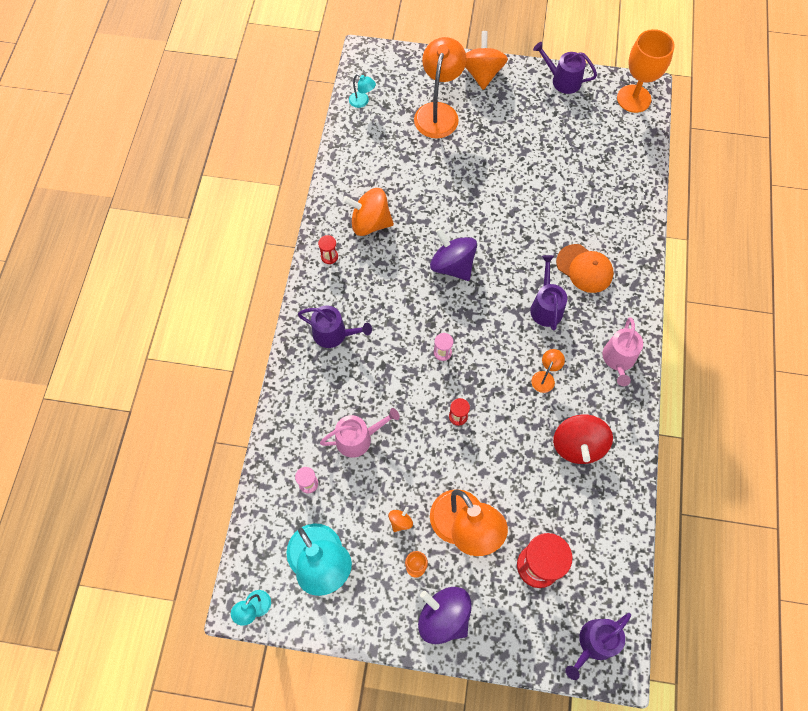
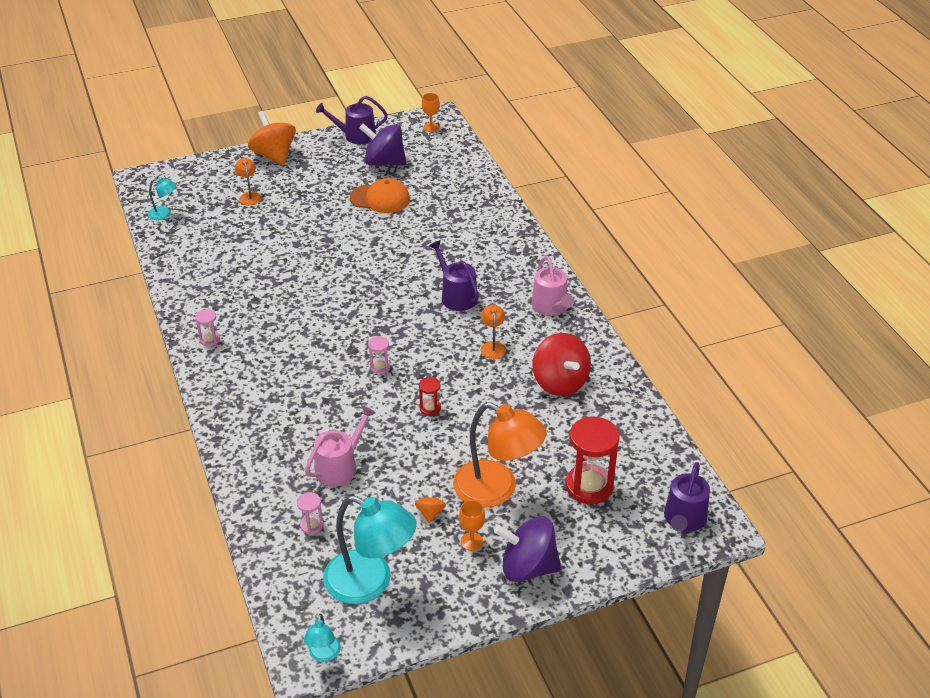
camera: 30 degrees left, 25 degrees down
purple watering can [298,305,372,348] -> none
red hourglass [318,235,338,264] -> pink hourglass [195,309,220,346]
orange spinning top [343,188,394,236] -> none
orange lamp [414,37,466,138] -> orange lamp [235,158,262,205], size x0.45
purple spinning top [430,228,477,281] -> purple spinning top moved to [359,124,407,166]
orange cap [556,244,614,293] -> orange cap moved to [350,178,410,213]
orange goblet [617,29,675,113] -> orange goblet [422,93,440,132], size x0.45

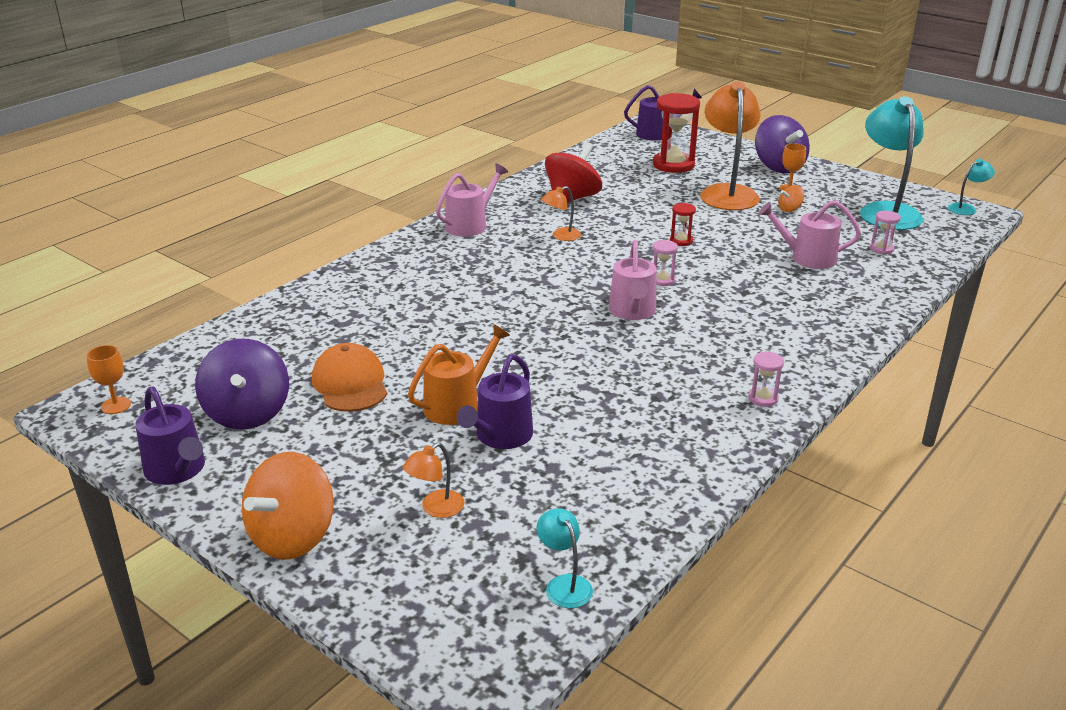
camera: 120 degrees left, 10 degrees down
purple watering can [429,240,479,311] -> purple watering can moved to [457,354,533,449]
none -> orange watering can [408,324,510,425]
none -> pink watering can [609,240,656,320]

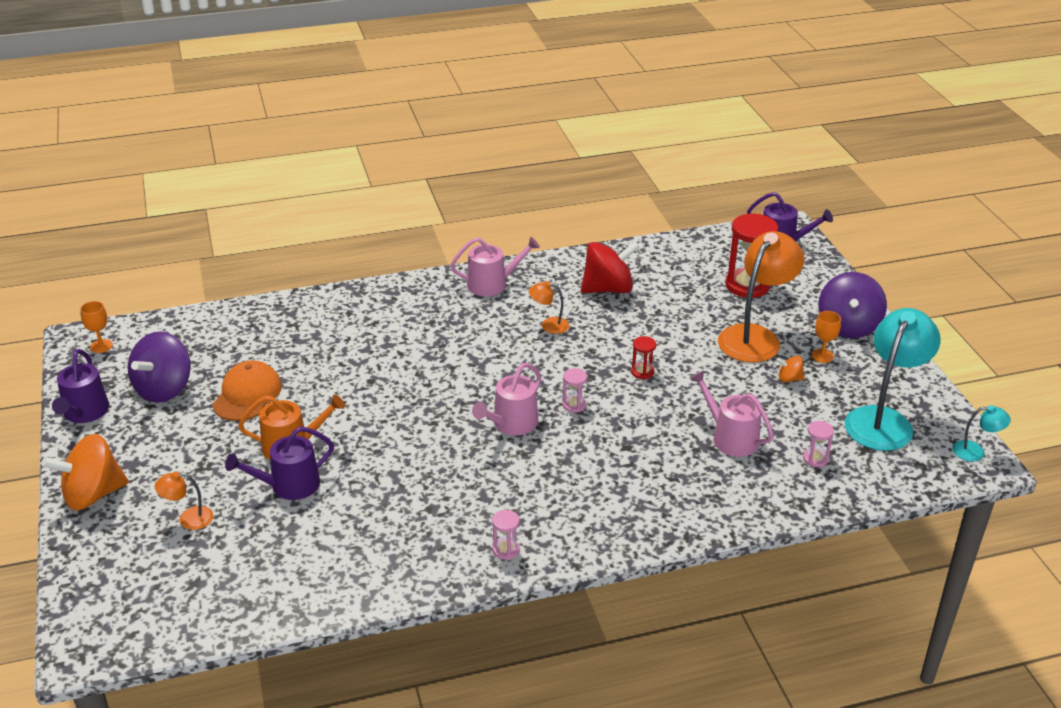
camera: 35 degrees right, 5 degrees up
turquoise lamp [536,508,593,608] -> none

